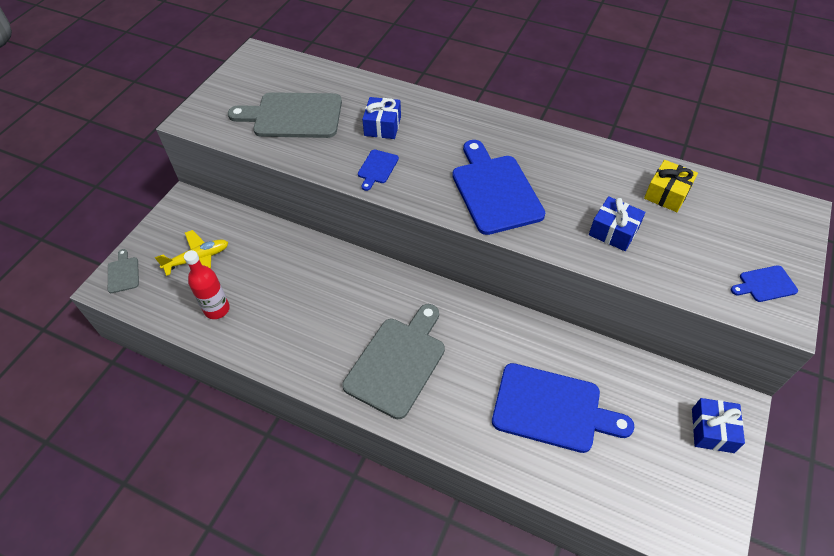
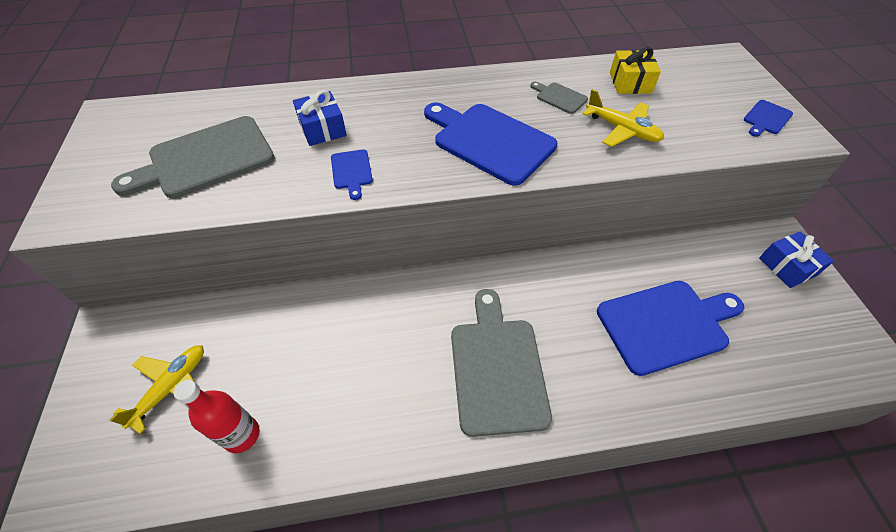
camera: 35 degrees left, 0 degrees up
grey cutting board [108,249,139,293] -> grey cutting board moved to [530,82,588,114]
blue gift [589,196,646,251] -> yellow plane [582,89,664,147]

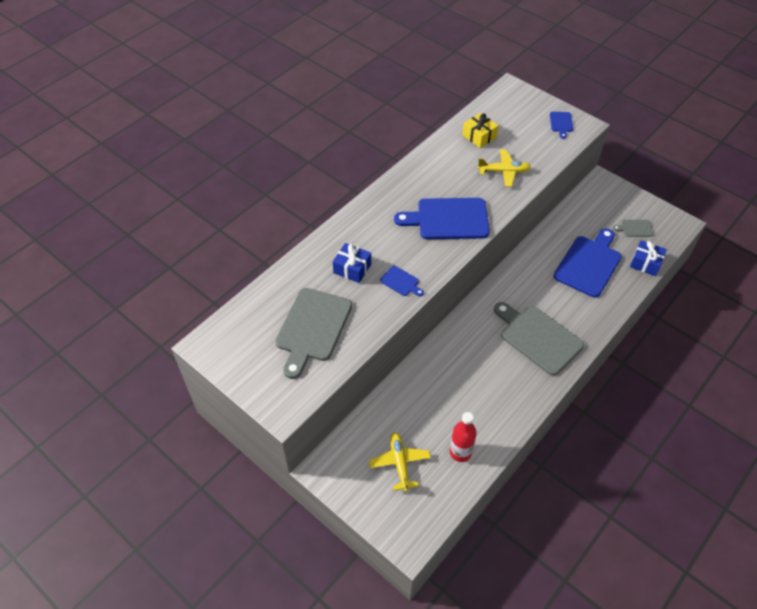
camera: 40 degrees left, 0 degrees up
grey cutting board [530,82,588,114] -> grey cutting board moved to [613,220,653,237]
blue gift [759,231,834,288] -> blue gift moved to [630,240,667,276]

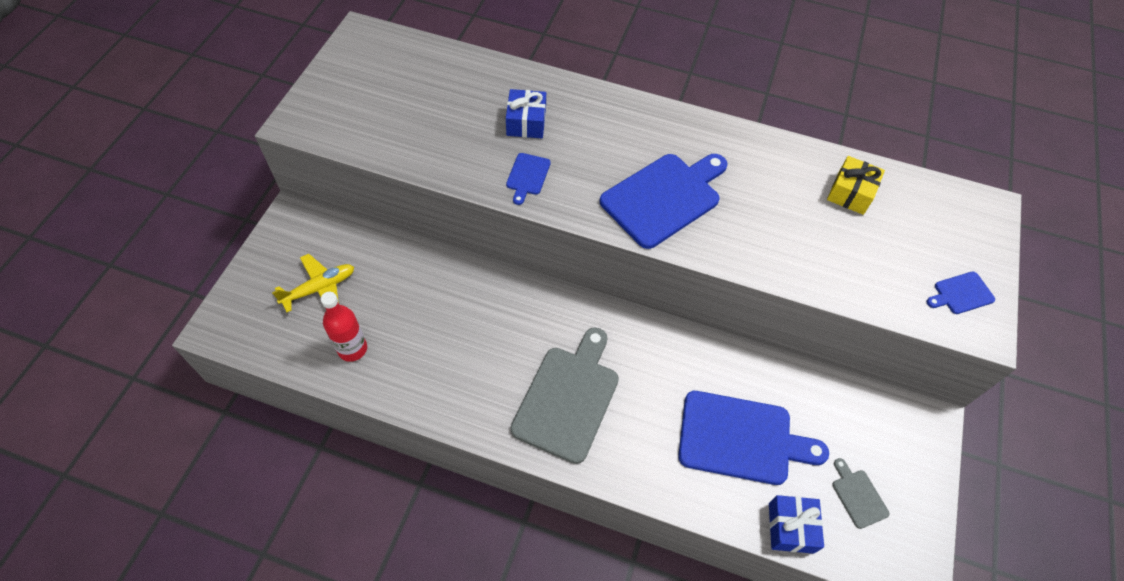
camera: 65 degrees right, 5 degrees up
grey cutting board [275,288,352,379] -> none
blue cutting board [394,198,490,239] -> blue cutting board turned 75 degrees clockwise [600,154,728,249]
yellow plane [477,150,531,187] -> none

